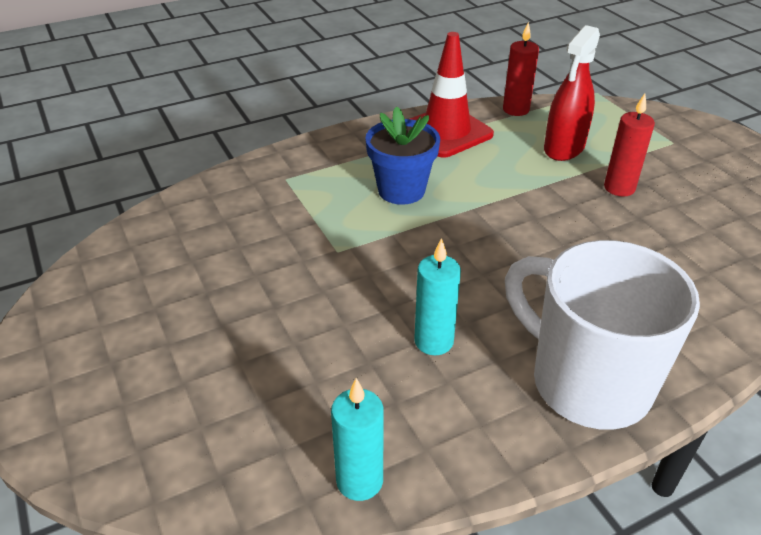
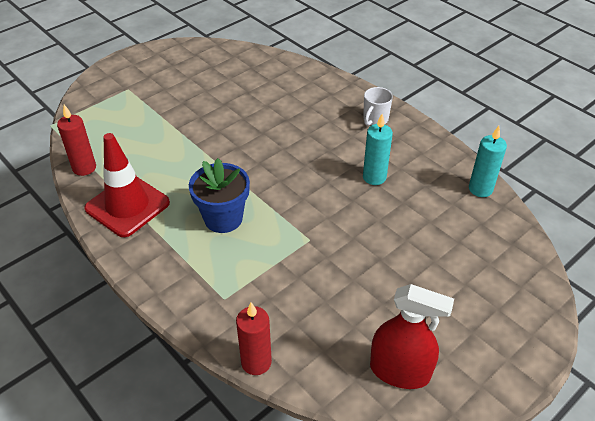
camera: 105 degrees left, 5 degrees up
white mug [505,240,700,430] -> white mug [363,87,393,126], size x0.41
red spray bottle [544,25,600,161] -> red spray bottle moved to [370,284,454,389]
red candle [604,94,655,197] -> red candle moved to [236,302,272,375]

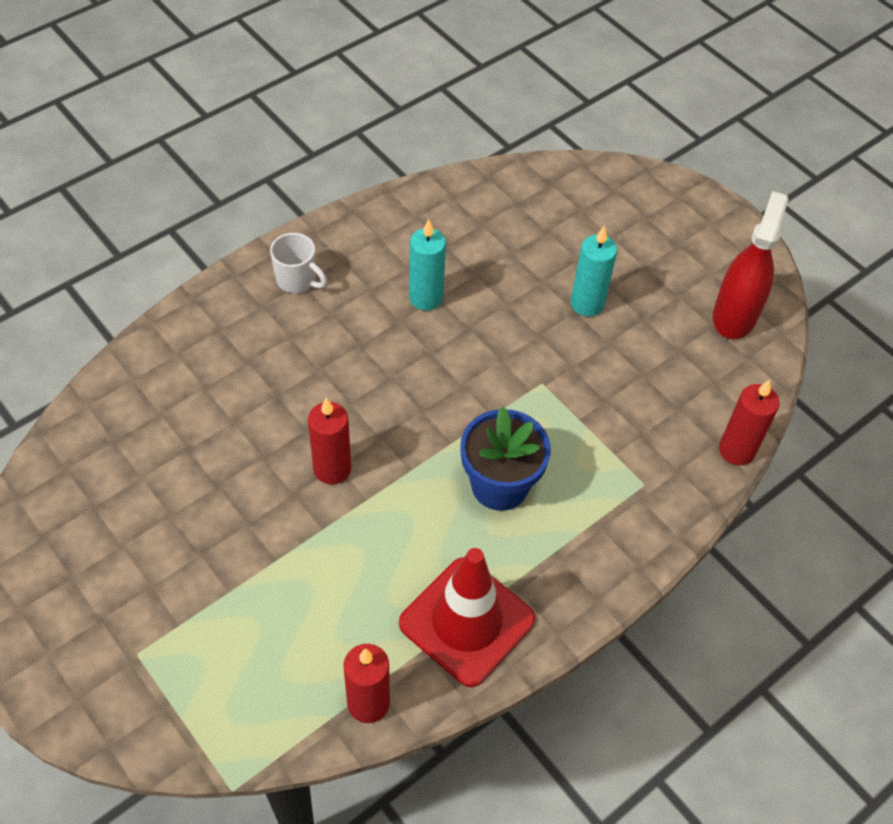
camera: 90 degrees left, 10 degrees up
turquoise candle [469,126,507,197] -> turquoise candle moved to [571,226,617,317]
none -> red candle [308,398,351,485]

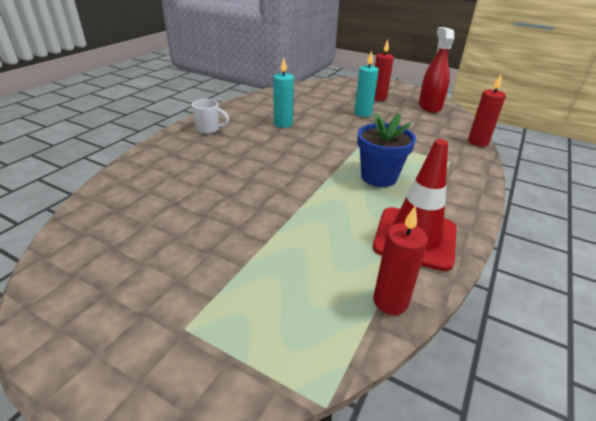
camera: 20 degrees left, 20 degrees down
red candle [308,398,351,485] -> red candle moved to [374,40,394,101]

